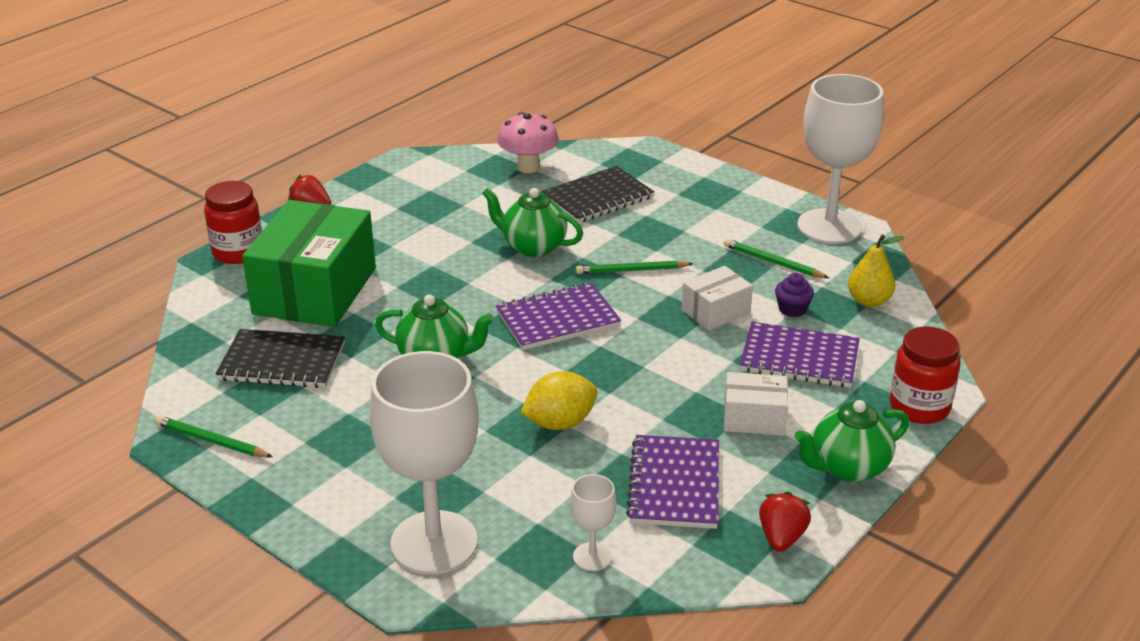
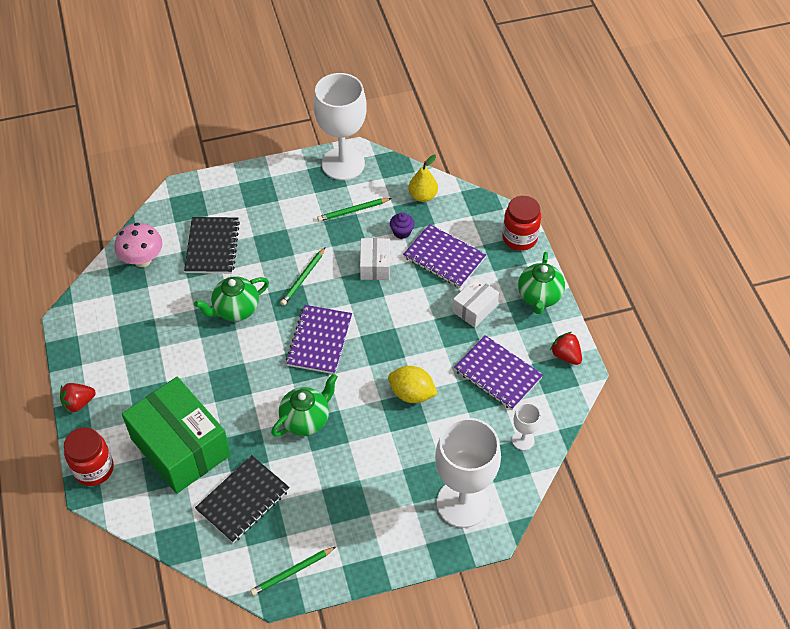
camera: 55 degrees left, 20 degrees up
yellow lemon [521,371,597,430] -> yellow lemon turned 75 degrees counterclockwise [388,366,438,403]
purple notebook [740,322,860,388] -> purple notebook turned 75 degrees clockwise [403,224,486,288]

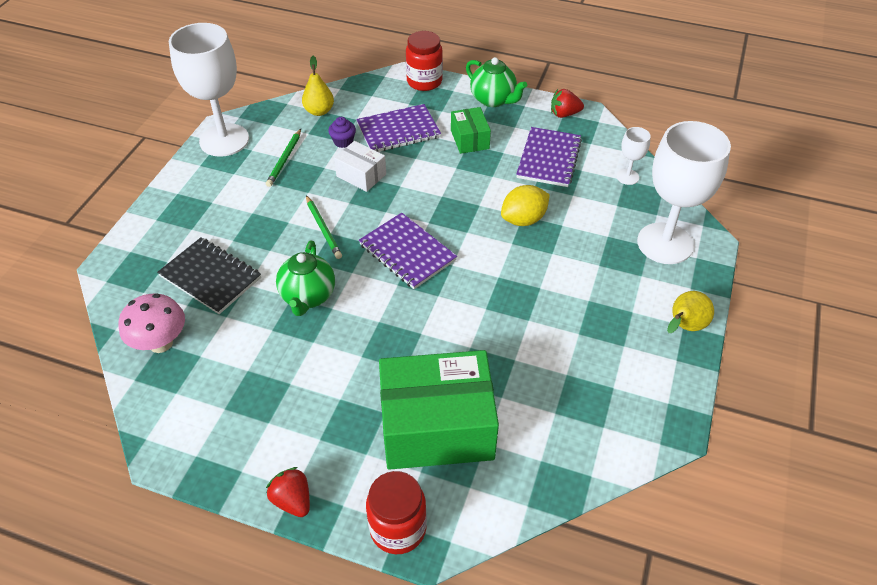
camera: 55 degrees left, 5 degrees down
red strawberry [60,383,96,413] -> red strawberry turned 135 degrees clockwise [266,467,310,517]
black notebook [195,455,290,543] -> none
green pencil [250,547,336,596] -> none
green teapot [271,374,338,437] -> none
white box [452,277,499,328] -> green box [451,107,491,154]
purple notebook [454,335,543,410] -> purple notebook turned 60 degrees counterclockwise [516,127,582,187]
none -> yellow pear [667,291,714,333]

